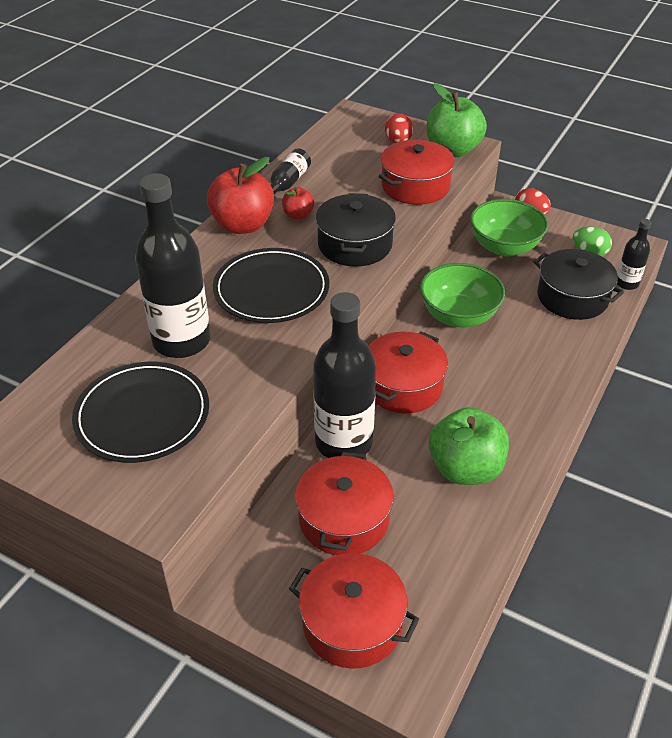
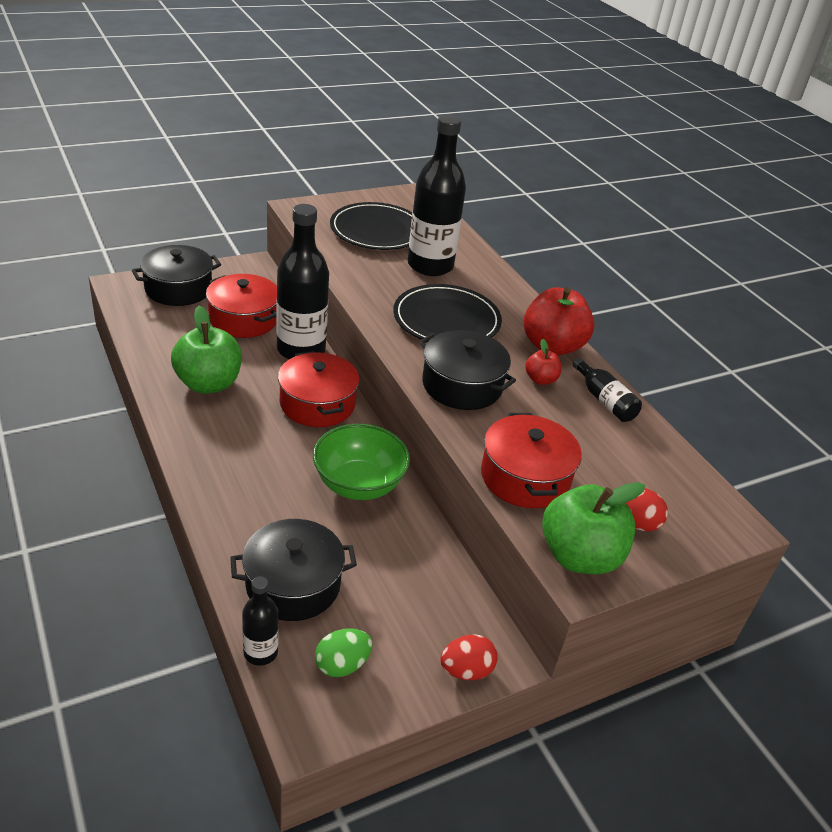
camera: 120 degrees right, 5 degrees down
red pot [289,553,419,669] -> black pot [132,245,221,306]
green bowl [470,199,548,257] -> none

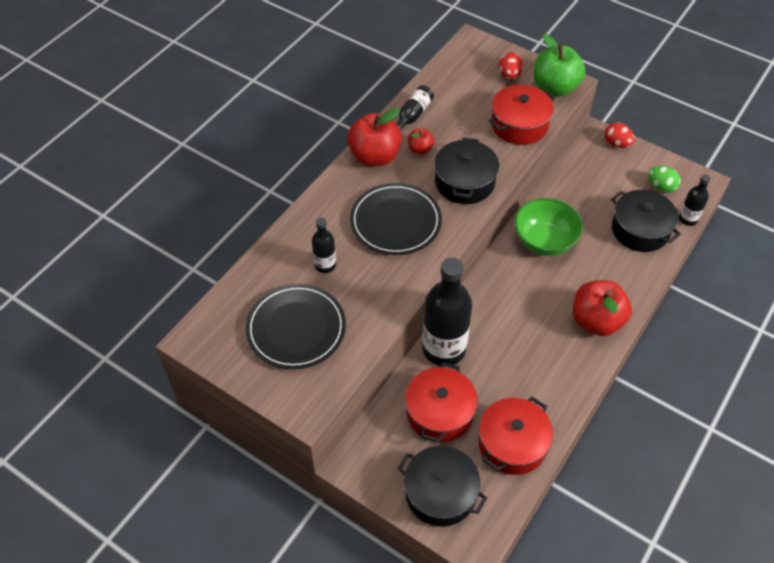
camera: 115 degrees left, 15 degrees up
green apple [171,306,242,394] -> none
red pot [278,351,360,427] -> red pot moved to [478,397,553,475]
black bottle [408,115,466,276] -> black bottle [312,218,336,273], size x0.49
none -> red apple [573,280,632,336]

